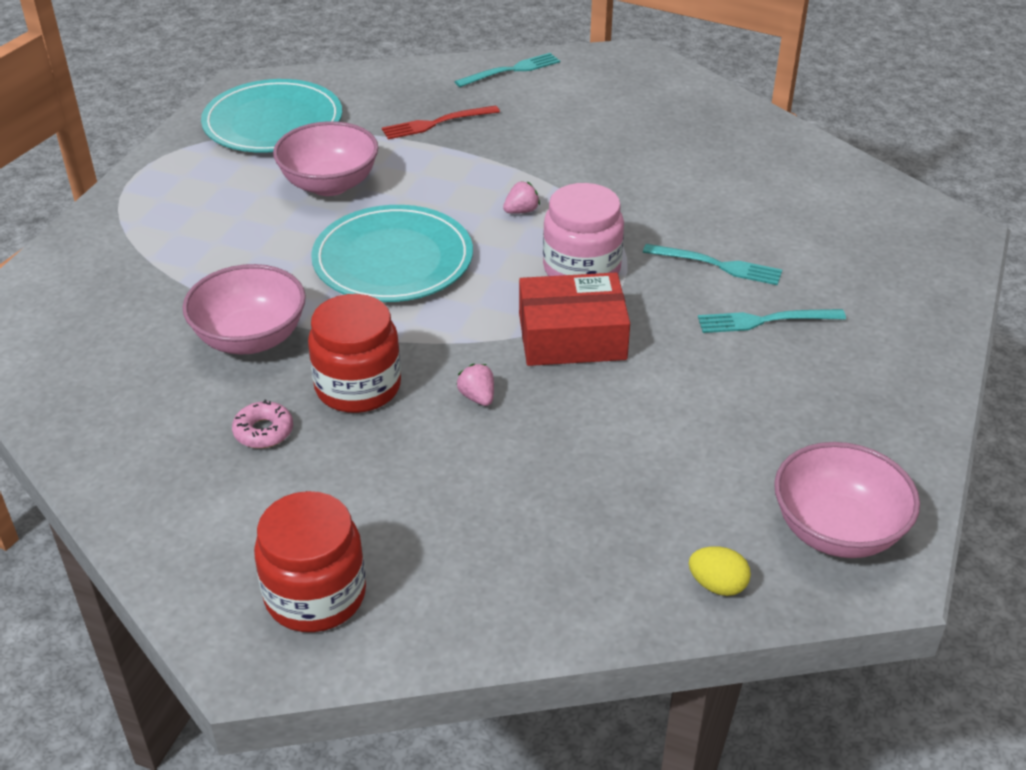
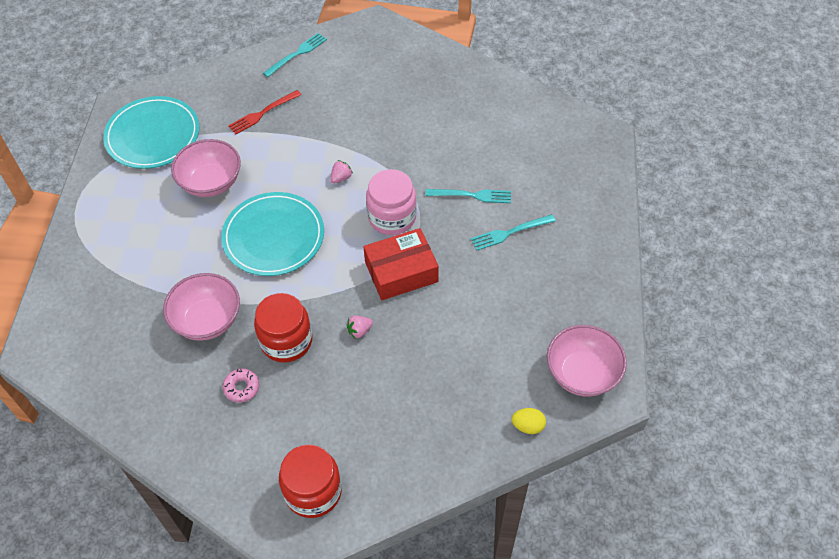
camera: 15 degrees left, 15 degrees up
pink strawberry [456,364,494,406] -> pink strawberry turned 75 degrees counterclockwise [347,315,373,339]

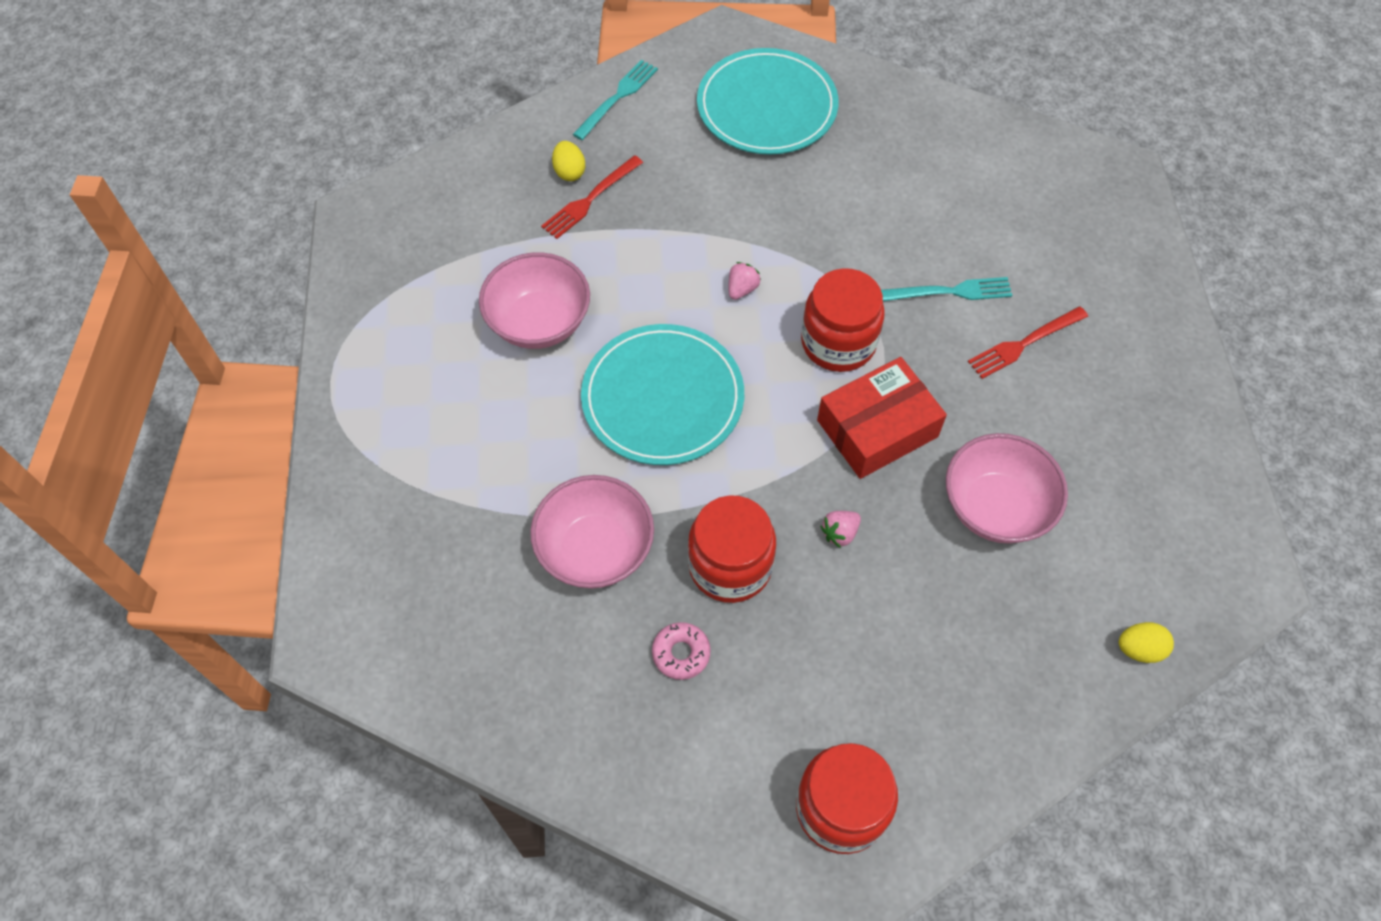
camera: 10 degrees left, 5 degrees up
turquoise plate [103,96,199,169] -> turquoise plate moved to [697,48,839,155]
pink jar [366,169,417,235] -> red jar [801,268,885,372]
turquoise fork [471,214,556,251] -> red fork [968,306,1088,379]
pink bowl [547,325,627,397] -> pink bowl moved to [946,433,1068,544]
none -> yellow egg [552,141,585,181]

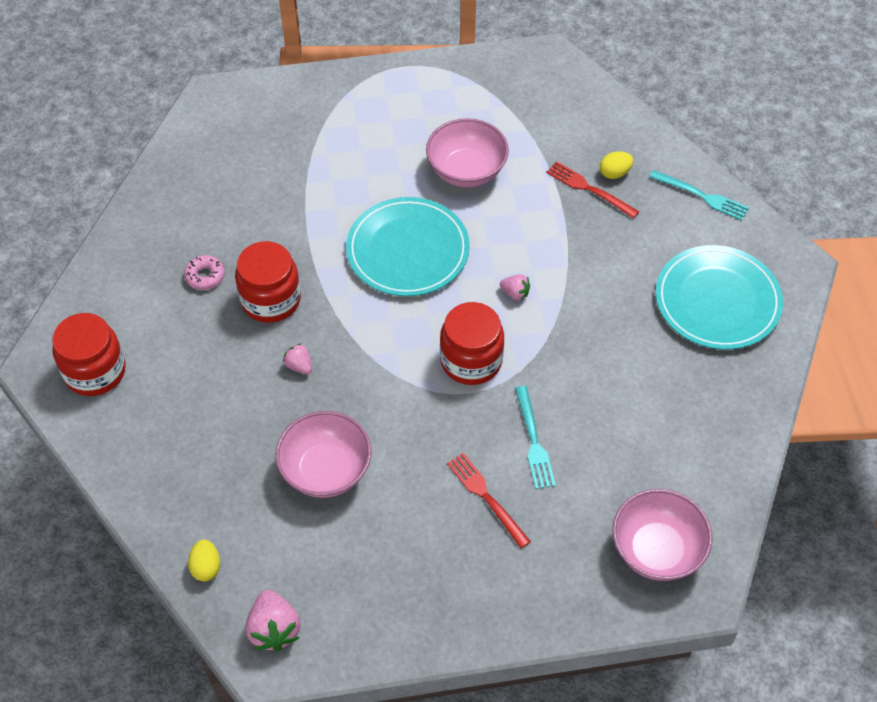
camera: 85 degrees right, 5 degrees down
pink bowl [530,475,654,589] -> pink bowl moved to [612,489,713,581]
red box [817,357,947,479] -> none
none -> pink strawberry [246,590,301,652]

